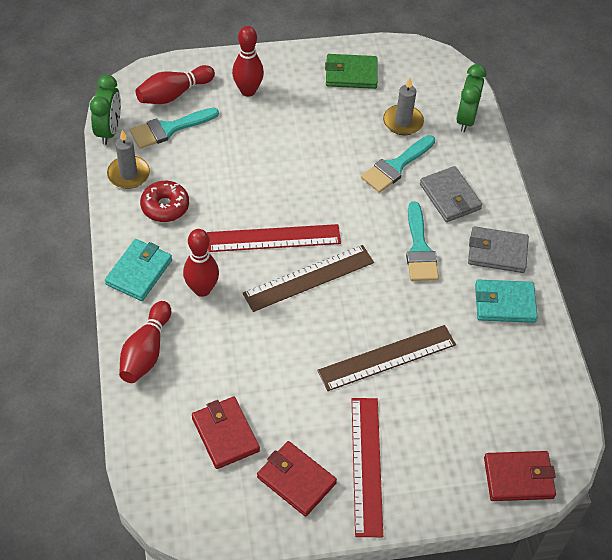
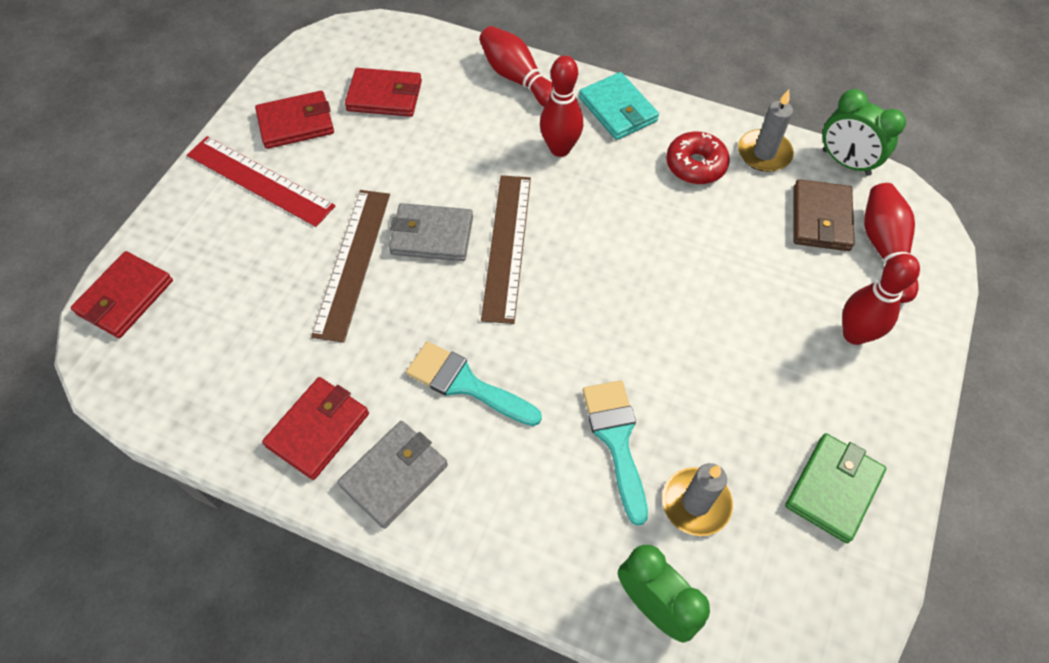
camera: 125 degrees right, 5 degrees up
turquoise brush [130,108,219,149] -> brown wallet [793,179,855,251]
red ruler [207,224,341,252] -> none
grey wallet [420,166,482,222] -> grey wallet moved to [389,203,473,261]
turquoise wallet [475,280,538,323] -> red wallet [262,377,369,480]

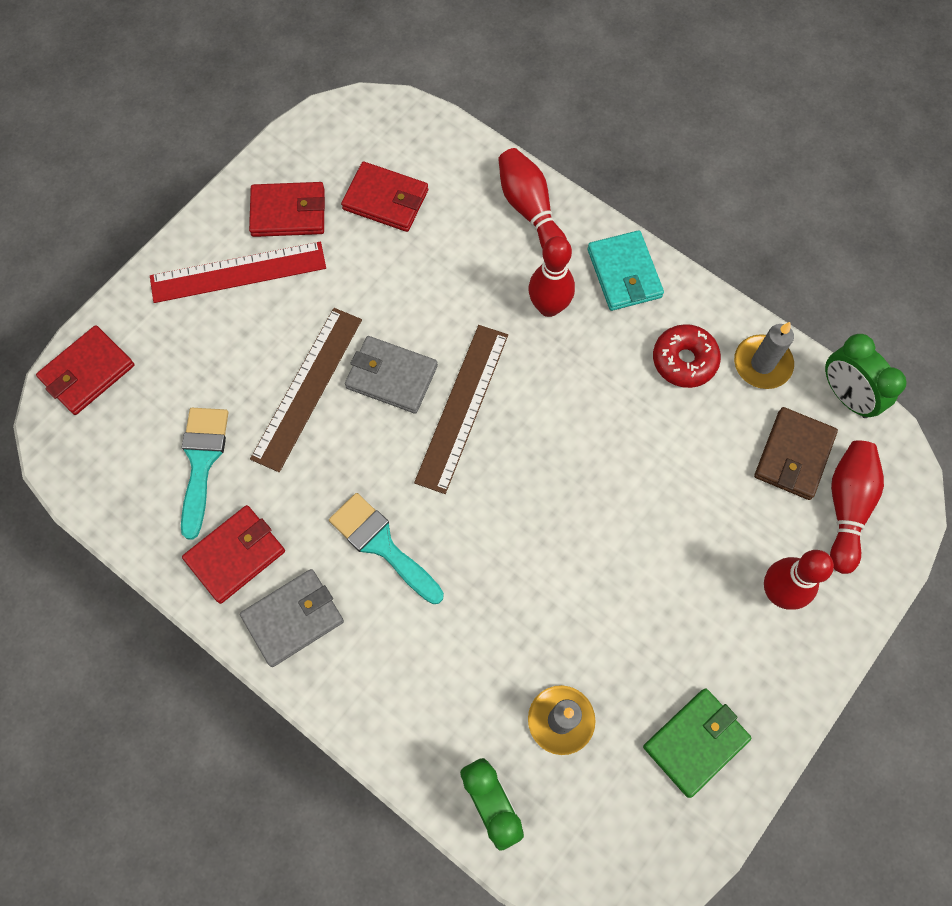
camera: 15 degrees right, 10 degrees up
red ruler [187,136,335,227] -> red ruler turned 60 degrees counterclockwise [150,242,326,303]
turquoise brush [583,380,648,526] -> turquoise brush moved to [181,408,228,540]

